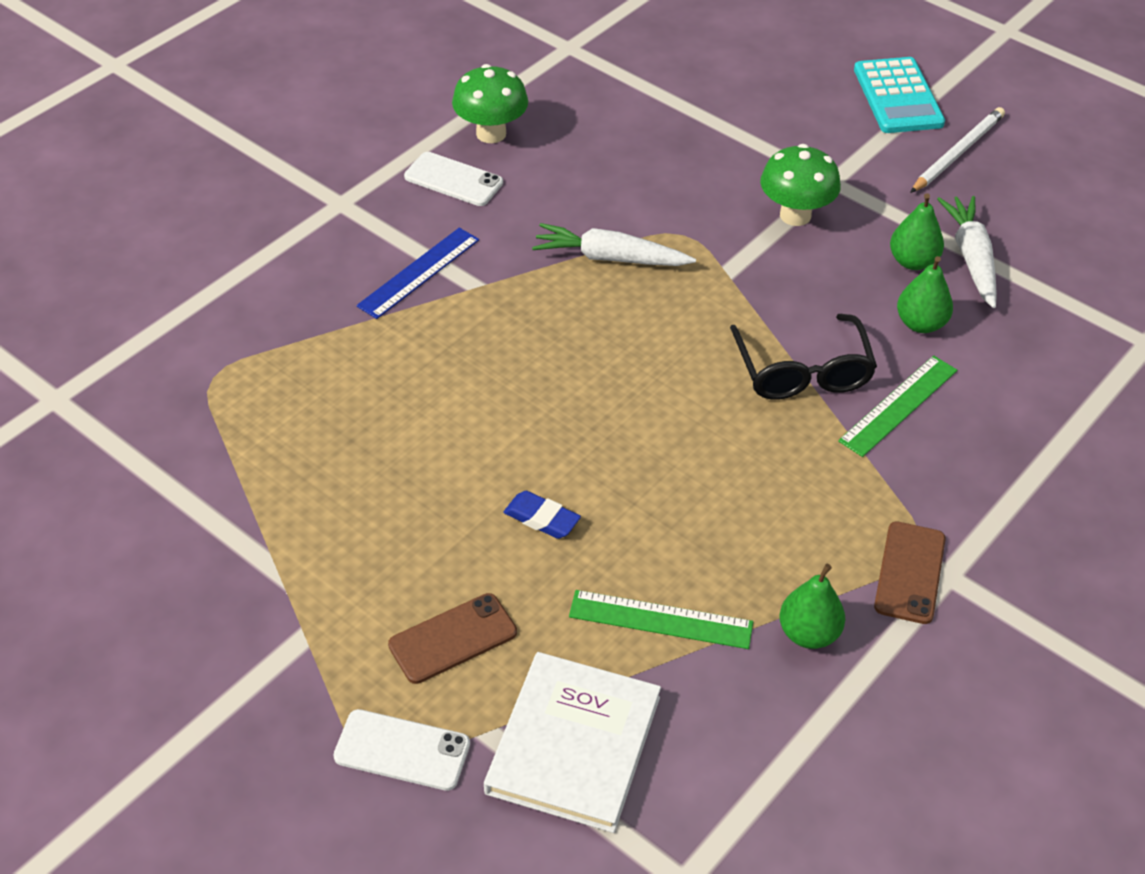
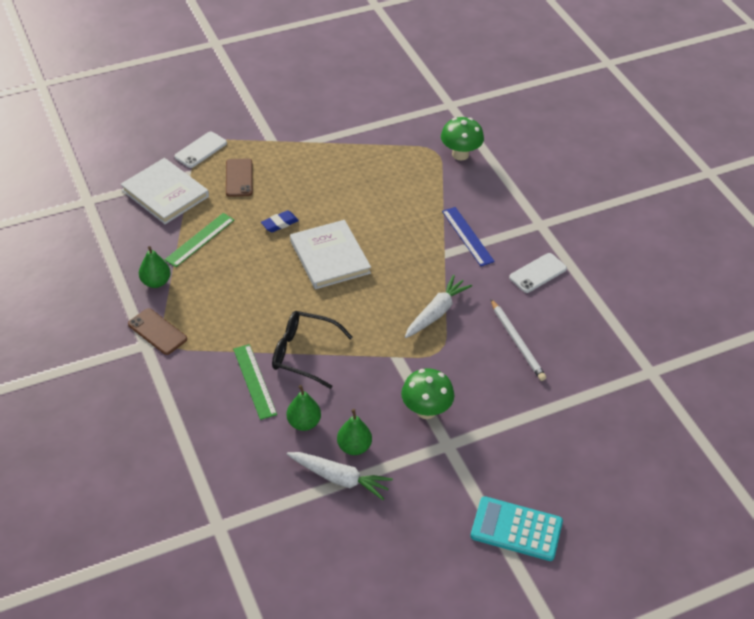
camera: 115 degrees right, 0 degrees up
green mushroom [452,64,528,143] -> green mushroom moved to [441,117,484,160]
white pencil [910,107,1005,193] -> white pencil moved to [491,299,546,381]
none -> white book [290,220,371,289]

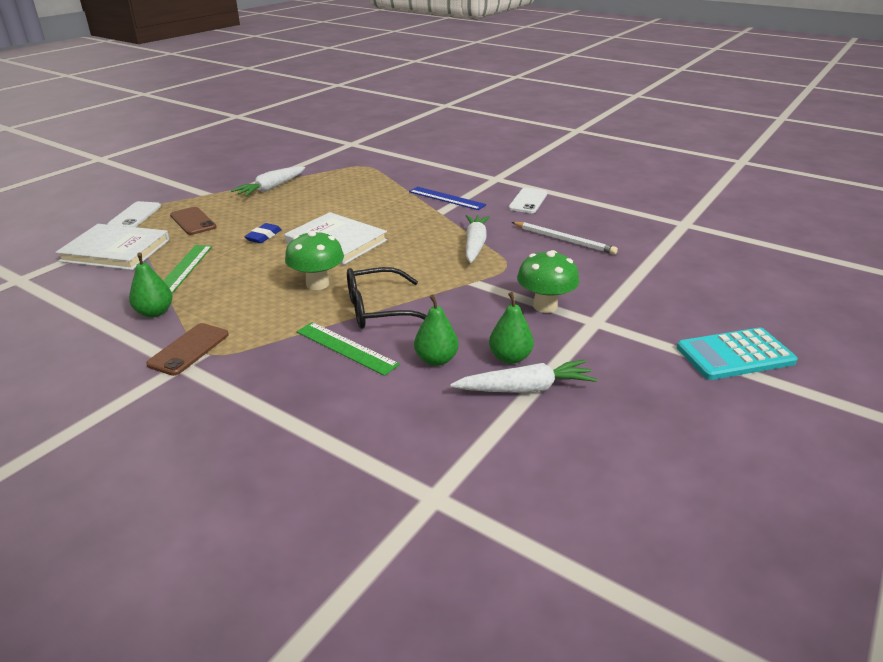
camera: 30 degrees left, 15 degrees down
brown phone [128,308,187,355] -> brown phone turned 75 degrees counterclockwise [146,323,229,376]
green mushroom [441,117,484,160] -> green mushroom moved to [285,230,344,290]
none -> white carrot [231,166,305,197]

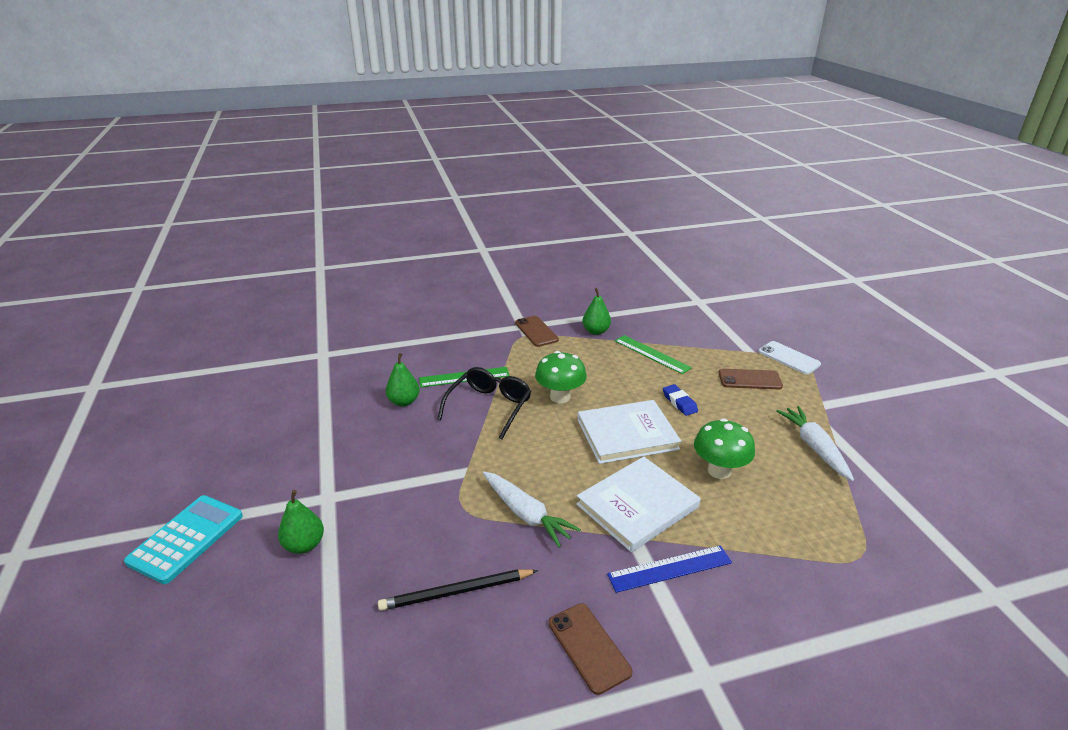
camera: 130 degrees right, 0 degrees up
white book [55,224,170,270] -> white book moved to [576,457,701,552]
white carrot [450,360,597,393] -> none
green pear [489,292,534,364] -> green pear moved to [278,490,324,554]
white phone [508,188,547,213] -> brown phone [549,603,632,695]
white pencil [512,222,618,254] -> black pencil [378,569,538,611]
green mushroom [517,250,579,313] -> green mushroom moved to [694,418,755,479]

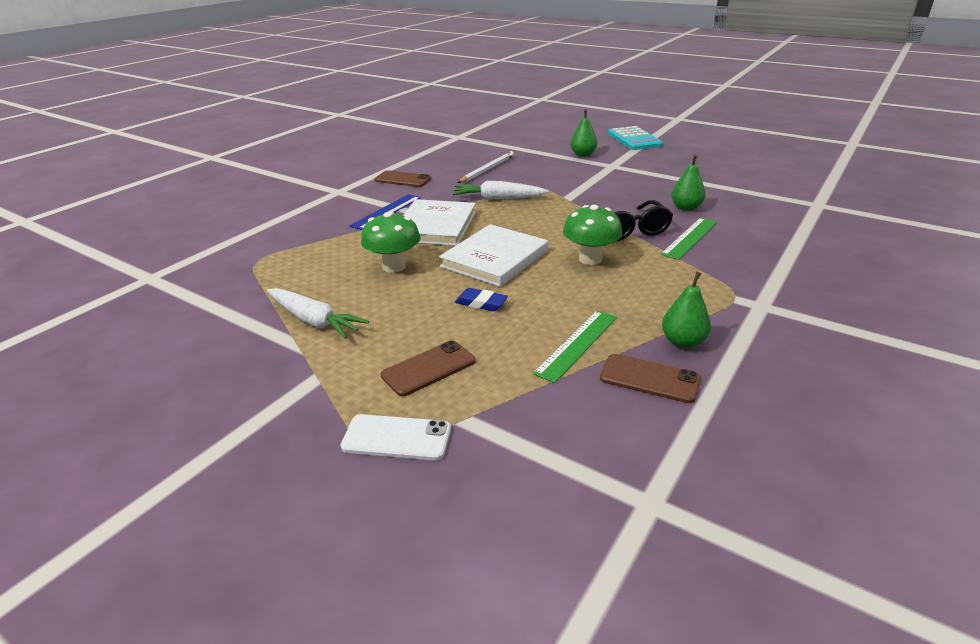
camera: 140 degrees right, 0 degrees up
black pencil [378,569,538,611] -> white pencil [458,151,514,183]
brown phone [515,316,559,347] -> brown phone moved to [600,354,701,403]
green ruler [615,335,692,374] -> green ruler turned 60 degrees counterclockwise [533,310,617,383]

